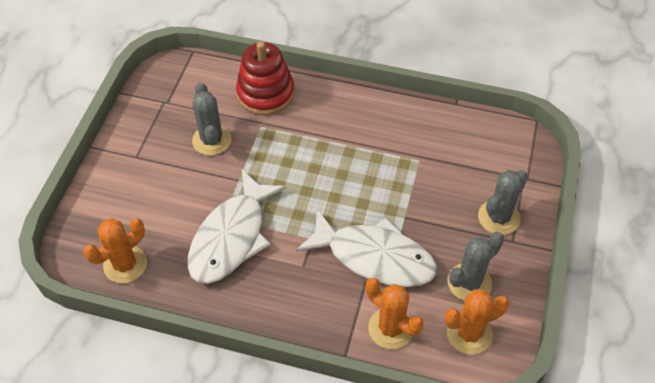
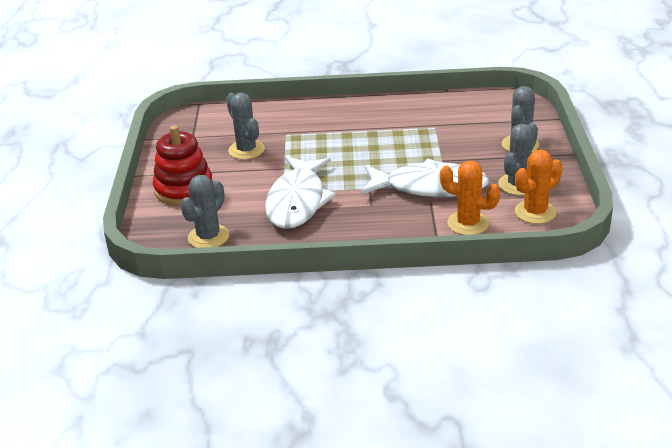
camera: 15 degrees left, 20 degrees down
orange cactus [83,218,147,283] -> grey cactus [180,175,229,248]
red stacking toy [236,41,295,116] -> red stacking toy moved to [153,125,213,206]

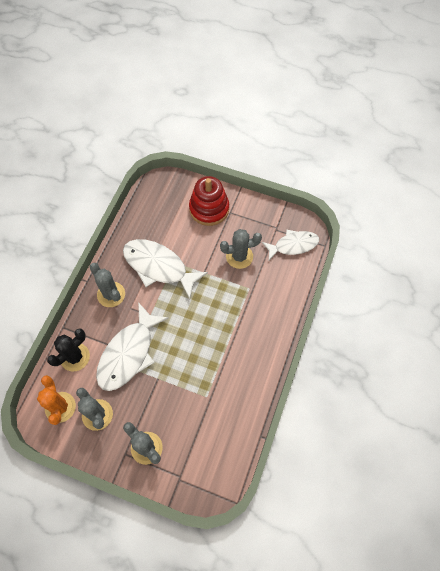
camera: 110 degrees right, 30 degrees up
grey cactus [180,175,229,248] -> grey cactus moved to [90,263,125,307]
orange cactus [440,161,500,235] -> black cactus [47,328,90,371]
none -> white fish [262,230,319,260]

